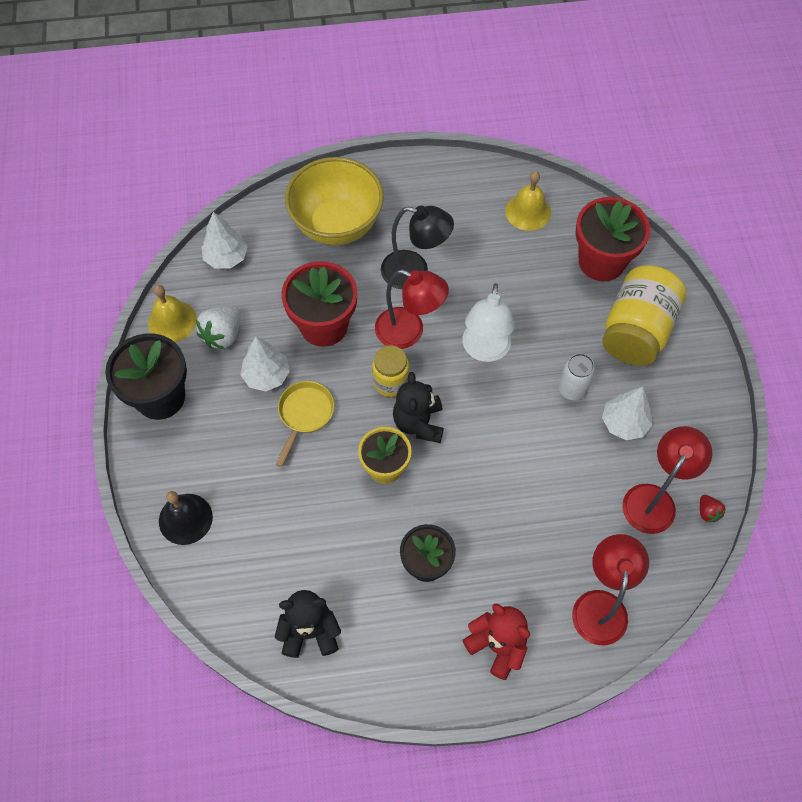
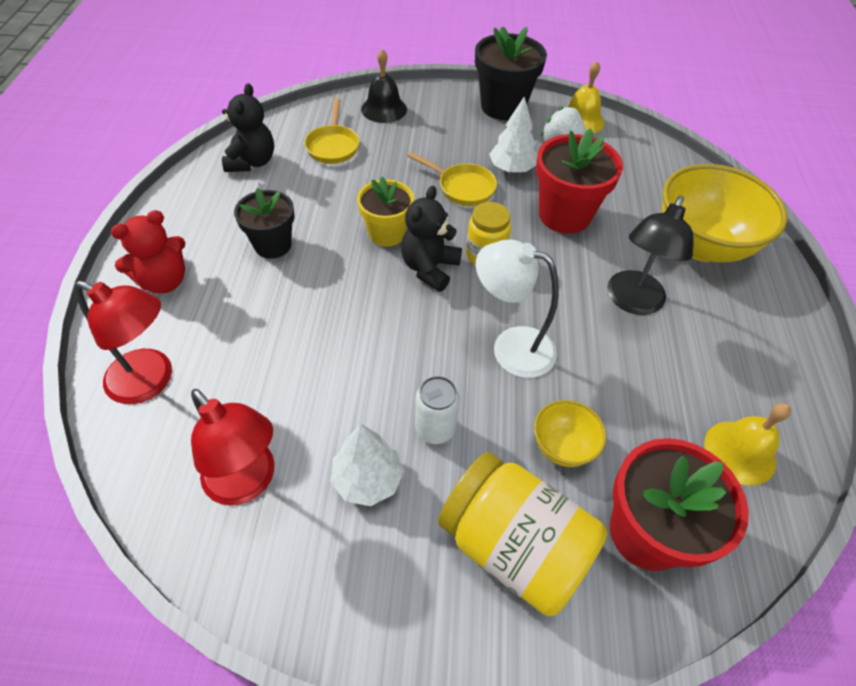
camera: 100 degrees right, 10 degrees down
white tree [202,212,248,269] -> none
red lamp [375,269,449,349] -> none
black teddy bear [393,372,444,443] -> black teddy bear turned 75 degrees counterclockwise [401,186,462,292]
red strawberry [700,495,726,522] -> none
none -> yellow pan [304,98,359,164]
none -> yellow bowl [534,400,607,467]

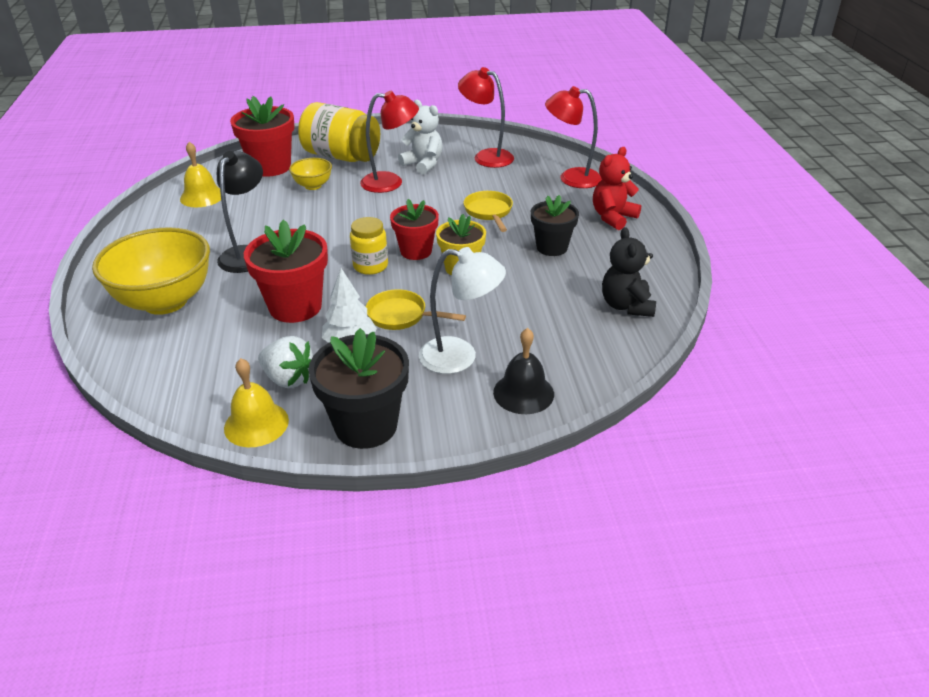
camera: 170 degrees right, 15 degrees down
yellow pan [304,98,359,164] -> yellow pan moved to [464,191,513,232]
white tree [330,424,404,506] -> white teddy bear [398,100,442,175]
black teddy bear [401,186,462,292] -> red flower pot [390,199,439,260]
white can [415,376,460,444] -> red lamp [360,91,419,193]
white lamp [476,239,559,378] -> white lamp moved to [419,247,506,374]

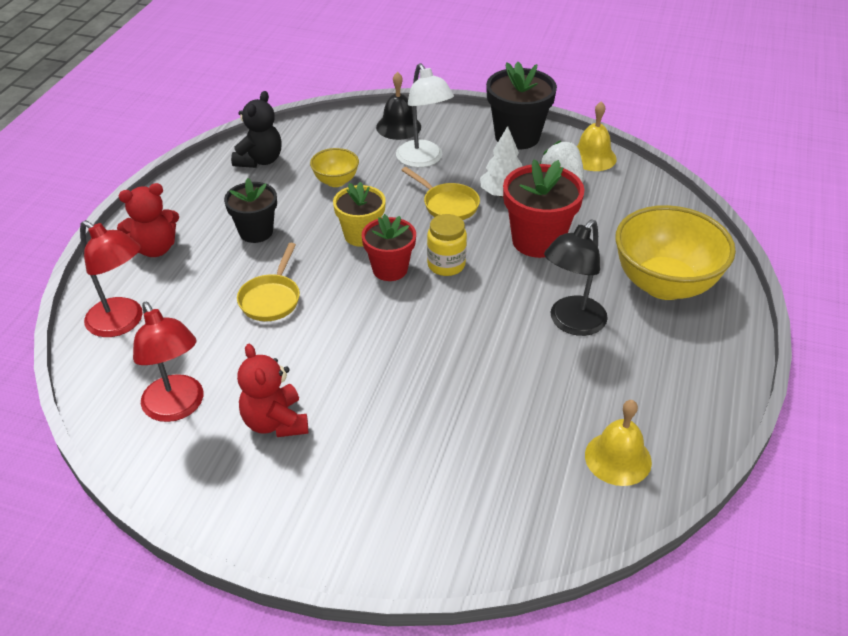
camera: 155 degrees left, 5 degrees up
red flower pot [230,96,295,177] -> none
yellow bowl [289,158,332,190] -> yellow bowl moved to [310,148,359,187]
yellow jar [298,102,380,162] -> none
red lamp [360,91,419,193] -> none
white teddy bear [398,100,442,175] -> red teddy bear [237,344,308,437]
white lamp [419,247,506,374] -> white lamp turned 150 degrees counterclockwise [396,63,454,168]

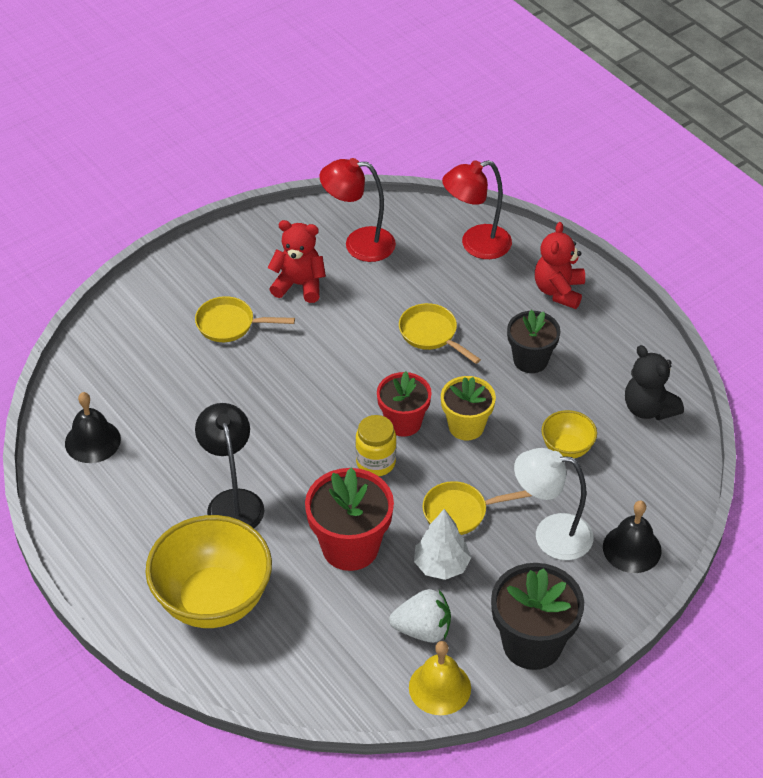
camera: 125 degrees right, 5 degrees up
yellow bell [585,400,652,486] -> black bell [65,392,121,463]
none -> yellow pan [195,296,295,342]

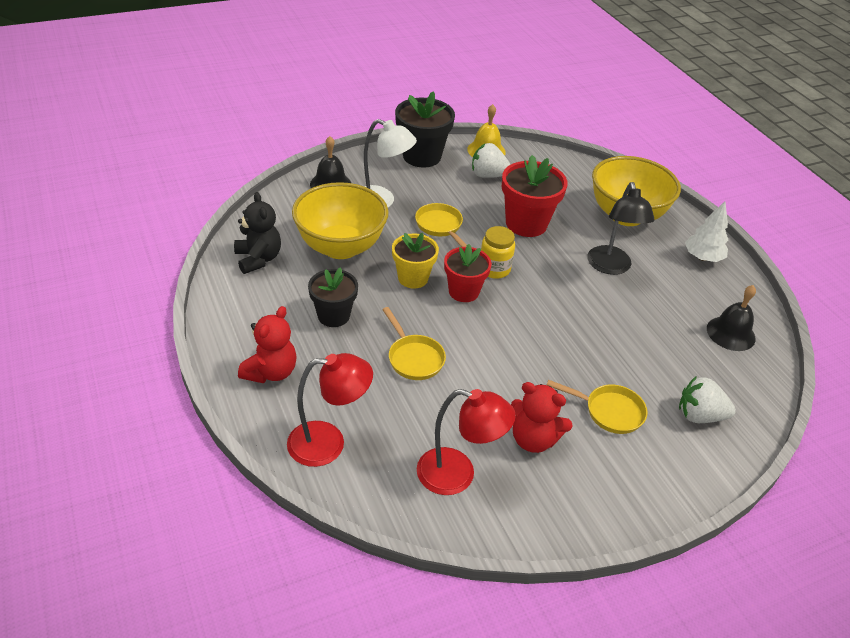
camera: 170 degrees left, 5 degrees down
white tree [414,509,471,580] -> white tree moved to [685,201,728,262]
yellow pan [423,481,532,535] -> yellow pan turned 120 degrees counterclockwise [415,203,467,247]
yellow bowl [541,410,597,458] -> yellow bowl [292,182,388,259], size x2.08
none -> white strawberry [679,377,736,423]

